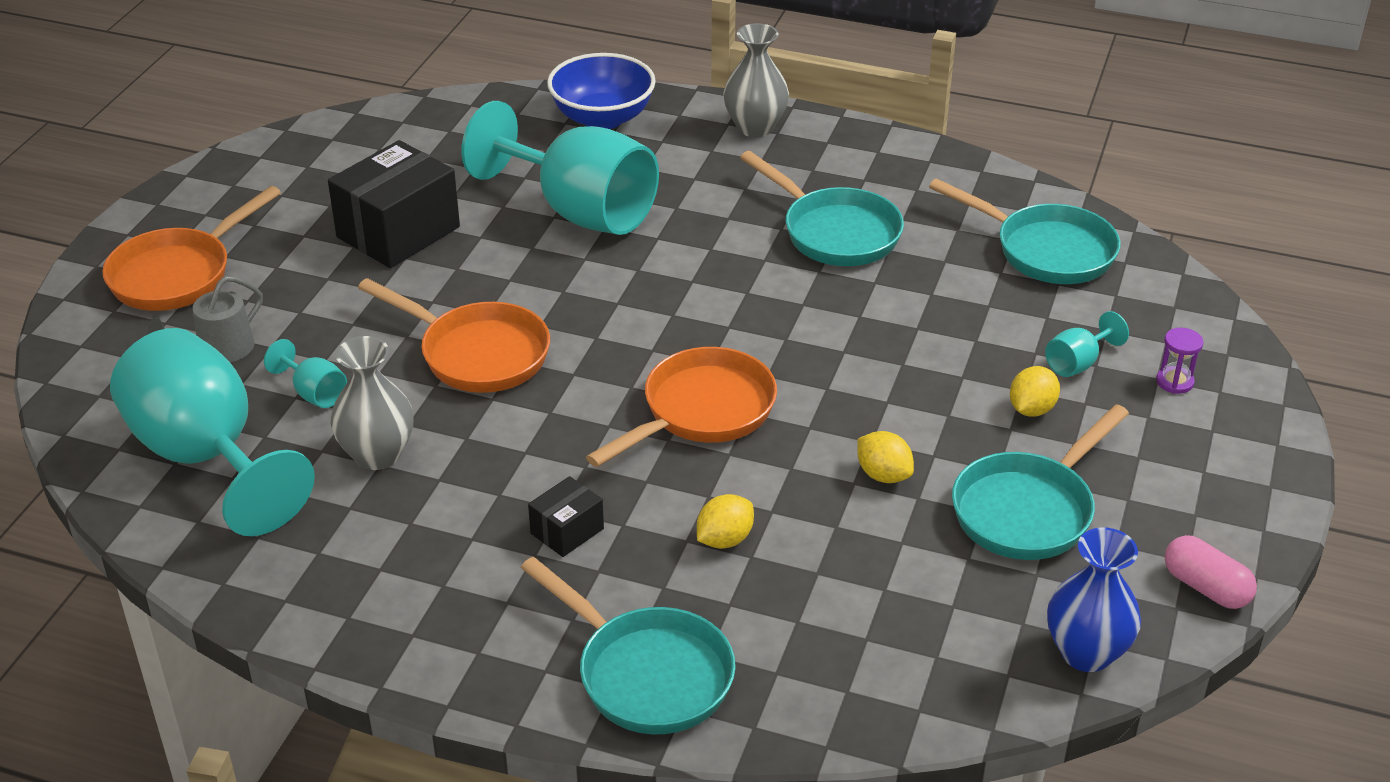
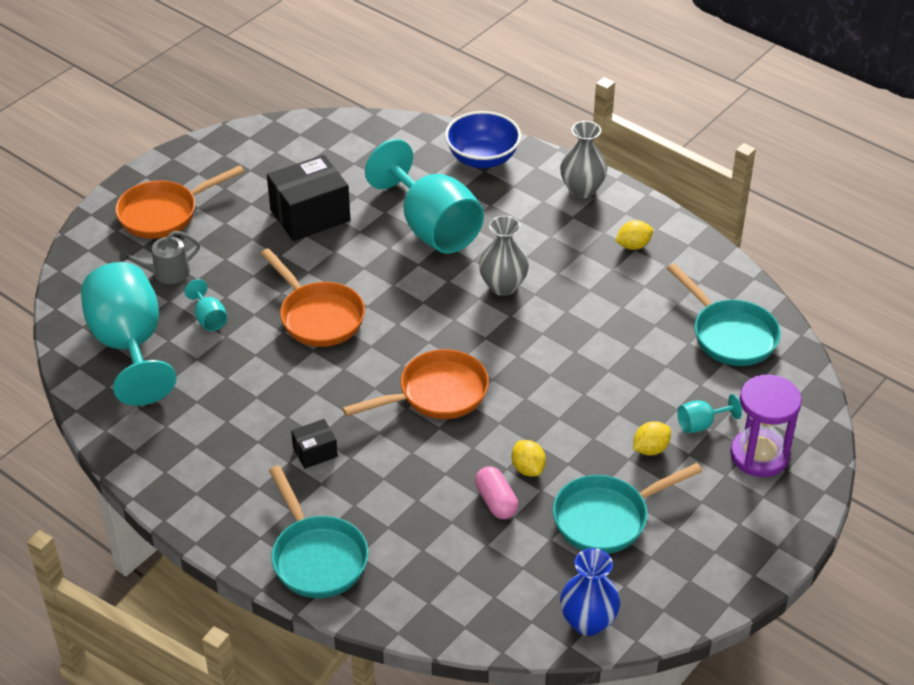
camera: 20 degrees right, 5 degrees up
grey vase [331,336,414,470] -> grey vase moved to [479,216,529,296]
yellow lemon [697,494,754,549] -> yellow lemon moved to [615,220,653,250]
turquoise pan [740,151,904,266] -> none
purple hourglass [1156,328,1203,394] -> purple hourglass [730,375,802,477], size x2.25
pink capsule [1165,535,1257,609] -> pink capsule moved to [475,466,518,519]

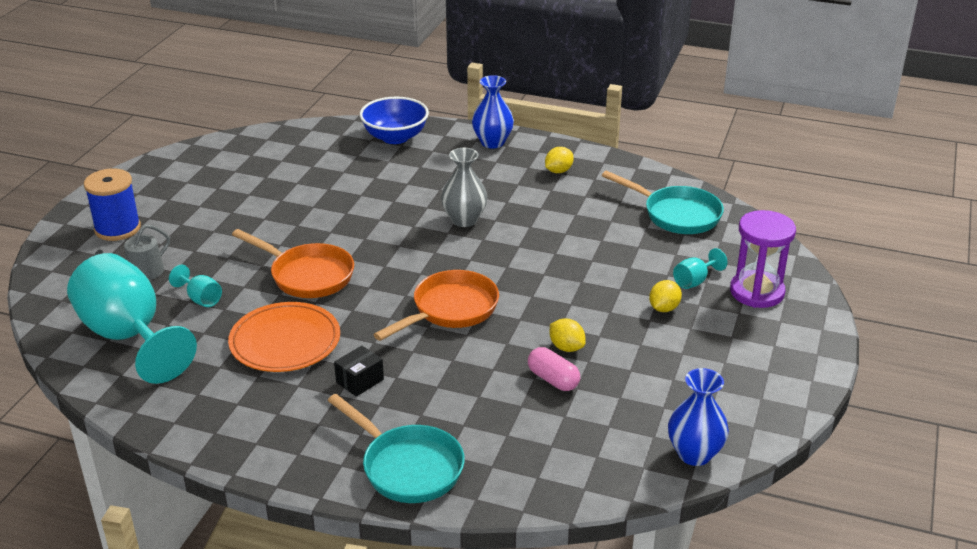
camera: 20 degrees left, 10 degrees down
orange pan [115,165,244,239] -> blue spool [84,168,141,241]
black box [267,155,351,241] -> none
turquoise goblet [365,139,484,253] -> none
turquoise pan [553,463,703,554] -> none
grey vase [560,121,607,198] -> blue vase [472,75,514,148]
none -> orange plate [228,302,340,372]

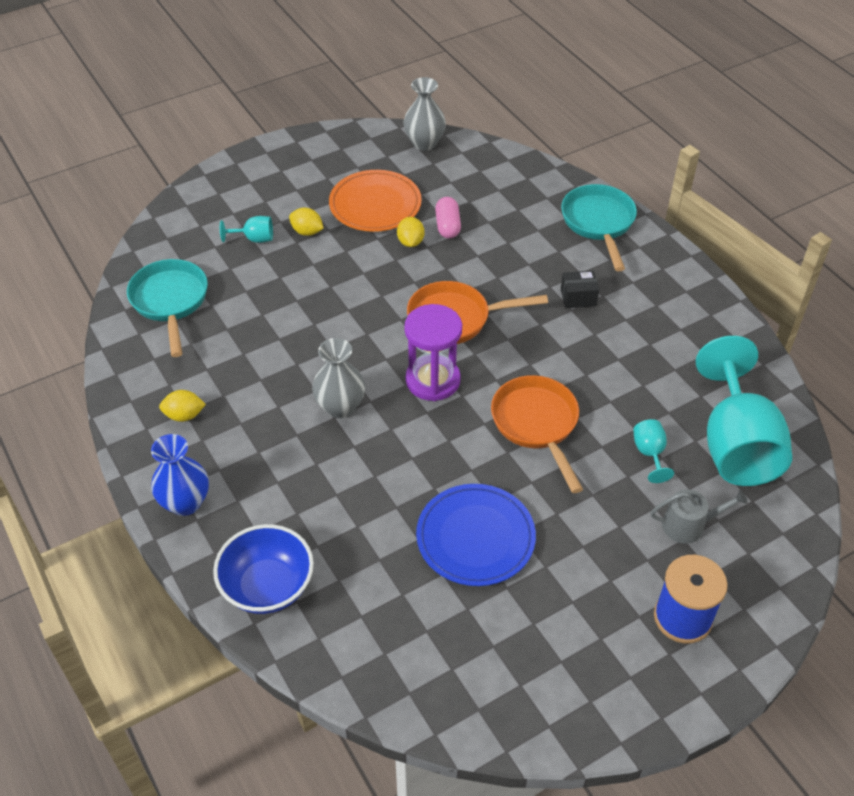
camera: 140 degrees left, 15 degrees up
orange plate [228,302,340,372] -> orange plate moved to [329,170,422,232]
yellow lemon [649,280,682,312] -> yellow lemon turned 45 degrees clockwise [289,208,324,236]
blue vase [668,368,729,466] -> grey vase [403,77,446,151]
purple hourglass [730,210,796,308] -> purple hourglass moved to [404,304,462,401]
none -> blue plate [416,484,536,586]

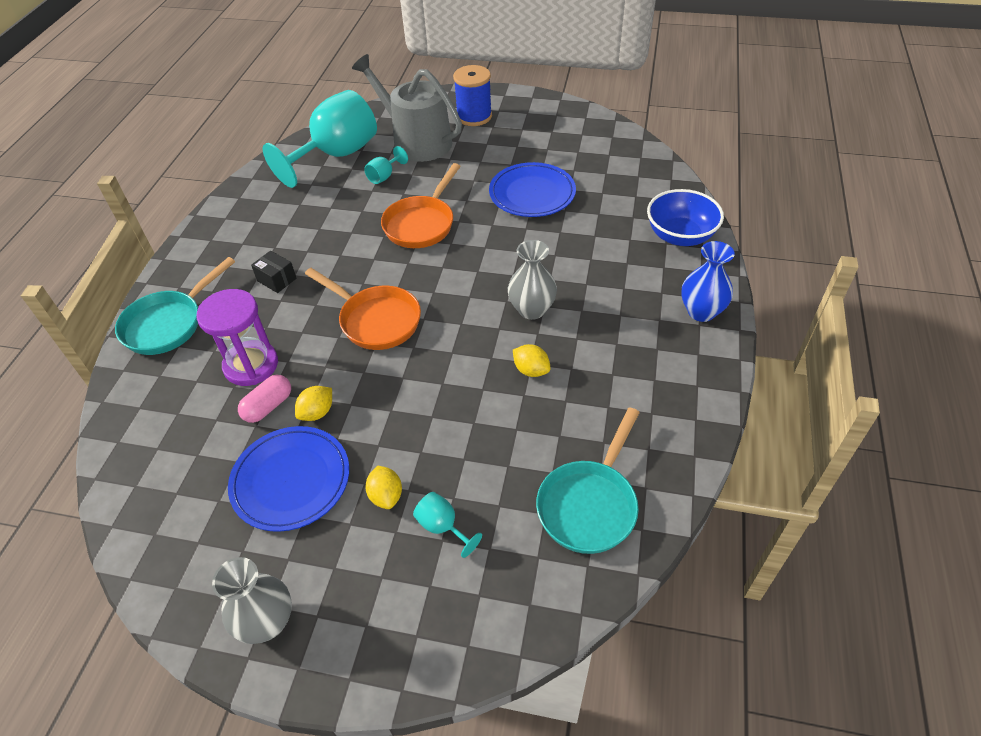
camera: 135 degrees left, 0 degrees up
yellow lemon [159,390,206,422] -> yellow lemon moved to [513,344,551,377]
orange plate [329,170,422,232] -> blue plate [228,426,349,532]
grey vase [403,77,446,151] -> grey vase moved to [212,557,292,644]
purple hourglass [404,304,462,401] -> purple hourglass moved to [197,289,278,386]
grey watering can [651,489,747,544] -> grey watering can [352,54,462,162], size x2.09

